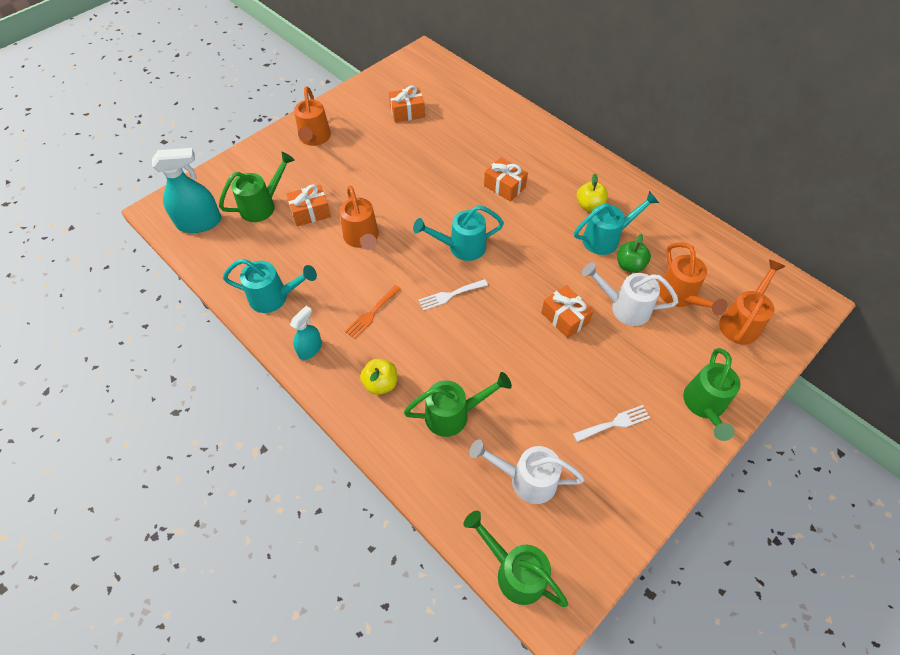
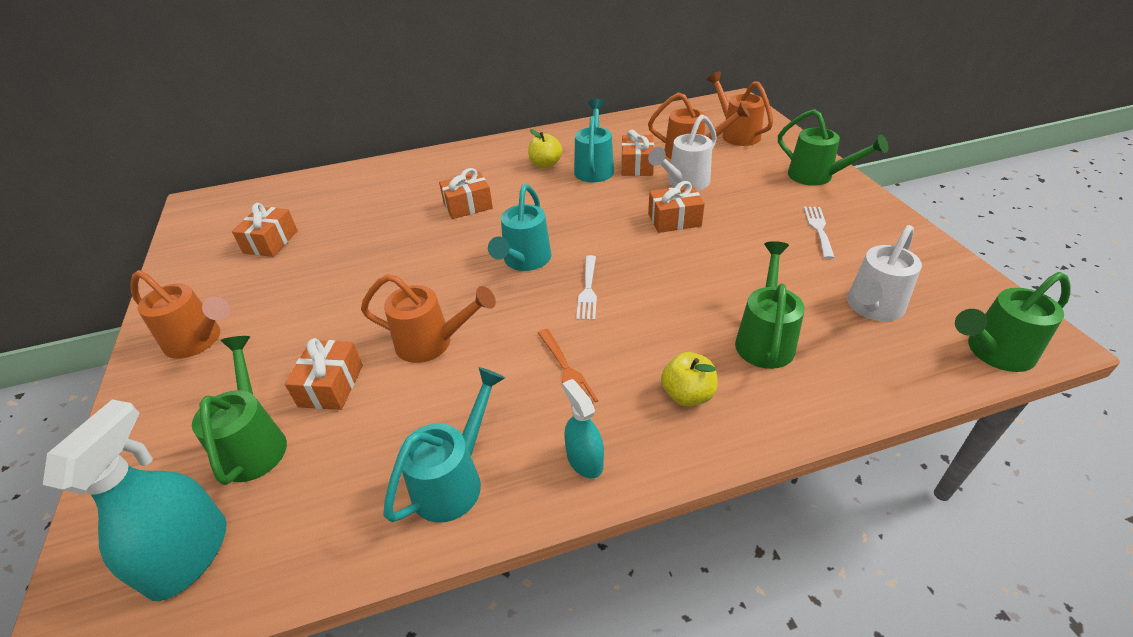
camera: 60 degrees left, 15 degrees down
green apple [617,234,651,273] -> orange gift [621,130,654,176]

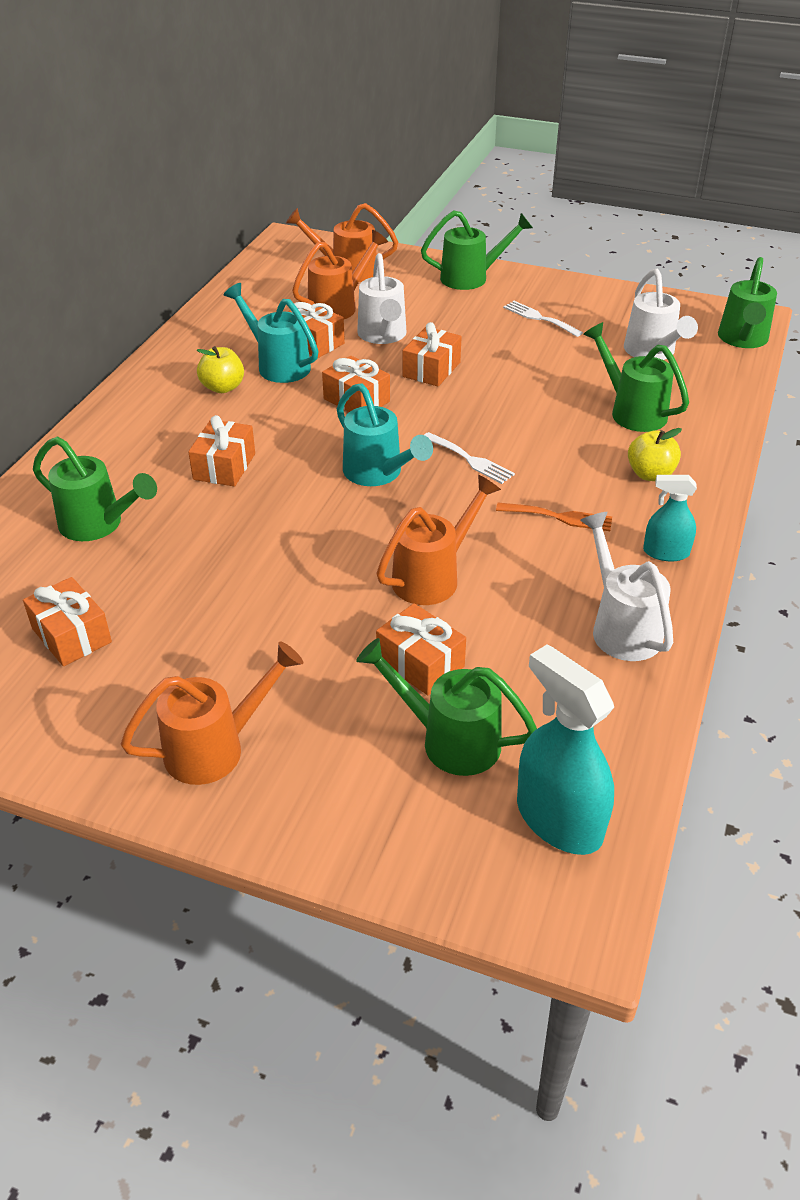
camera: 55 degrees left, 0 degrees up
turquoise watering can [383,367,505,523] -> white watering can [580,512,673,661]
none -> green watering can [33,437,157,541]
none -> orange gift [322,356,390,412]

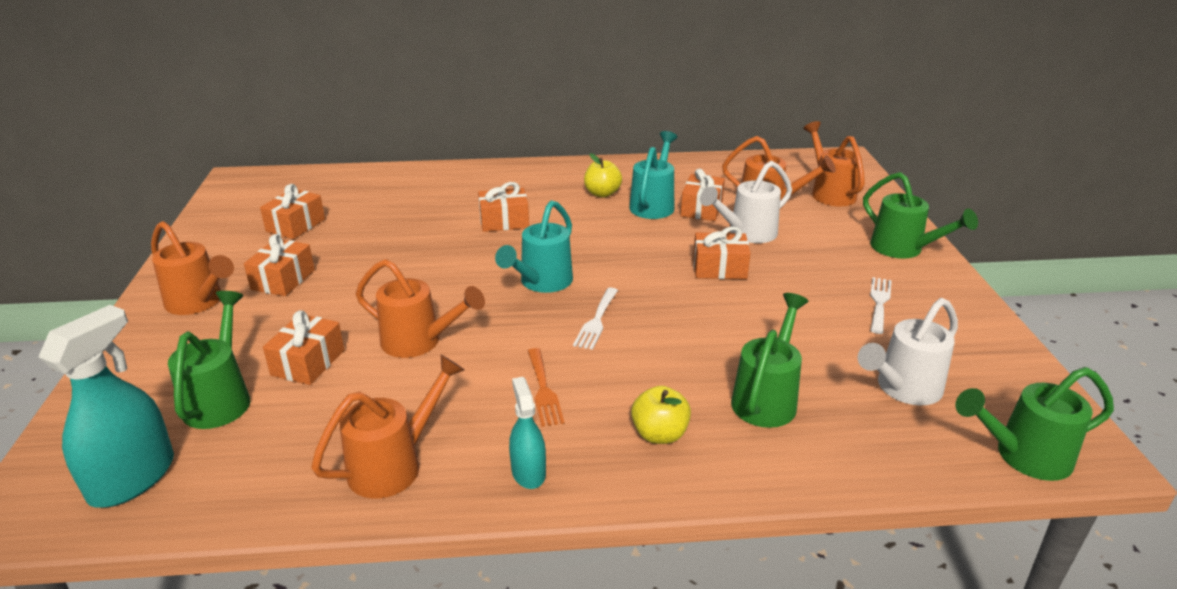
camera: 65 degrees right, 10 degrees down
green watering can [33,437,157,541] -> none
orange gift [322,356,390,412] -> orange gift moved to [244,234,315,296]
white watering can [580,512,673,661] -> orange watering can [311,355,465,498]

